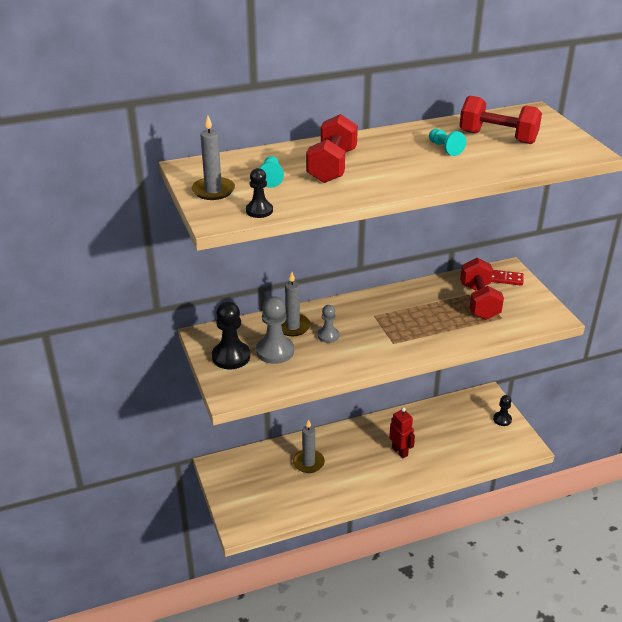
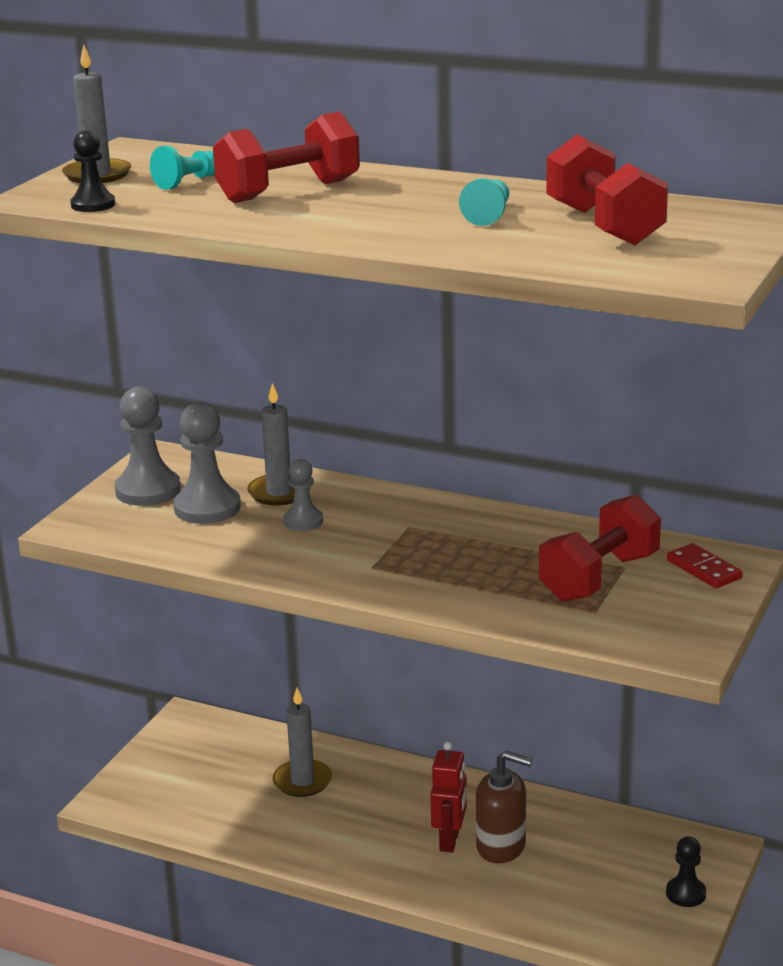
camera: 45 degrees right, 10 degrees down
black pawn [212,302,250,369] -> grey pawn [115,386,181,506]
none -> brown soap dispenser [476,751,532,863]

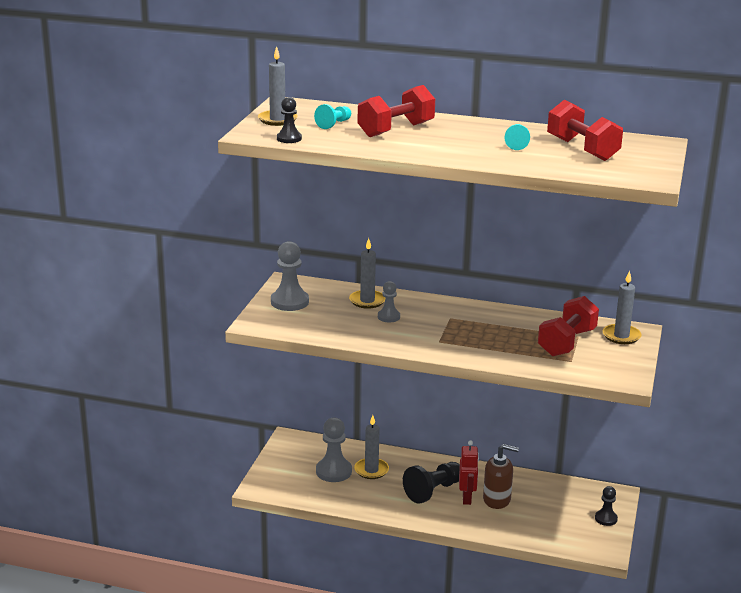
camera: 10 degrees left, 0 degrees up
grey pawn [173,402,241,524] -> grey pawn moved to [316,418,352,482]
red domino [667,543,743,588] -> grey candle [603,270,642,344]
none -> black pawn [403,462,460,504]

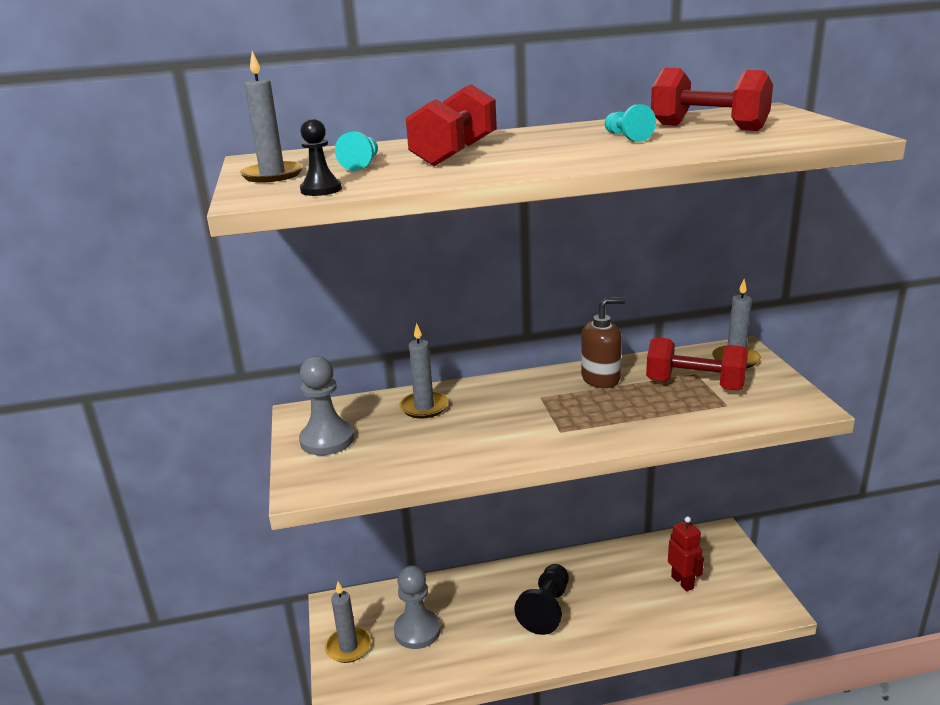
camera: 25 degrees left, 0 degrees up
grey candle [354,415,389,479] -> grey candle moved to [325,582,371,663]
grey pawn [378,281,400,322] -> none
red robot [459,440,479,505] -> red robot moved to [668,516,704,591]
brown soap dispenser [483,444,519,509] -> brown soap dispenser moved to [581,297,625,388]
red dumbbell [538,296,599,356] -> red dumbbell turned 75 degrees counterclockwise [646,337,748,391]
black pawn [595,486,618,526] -> none

